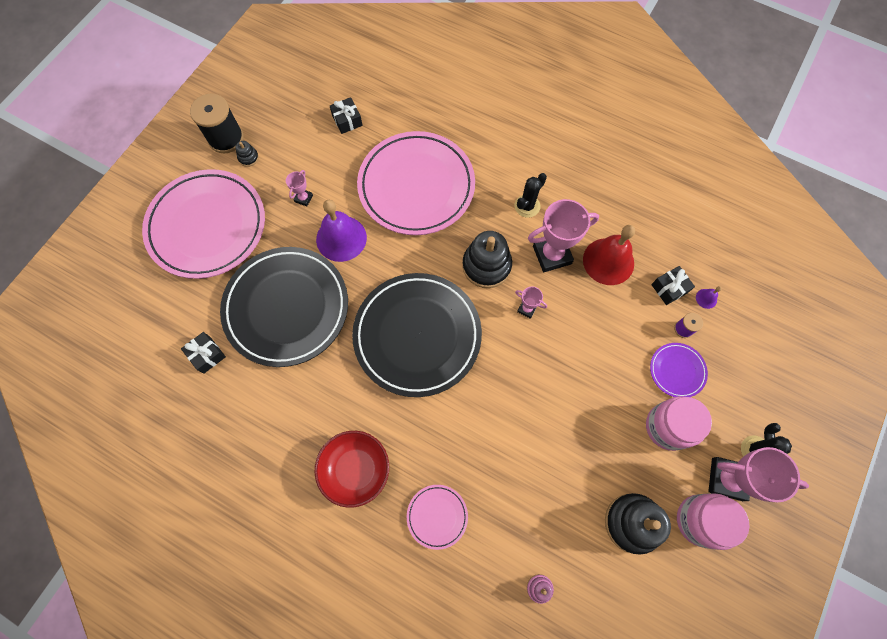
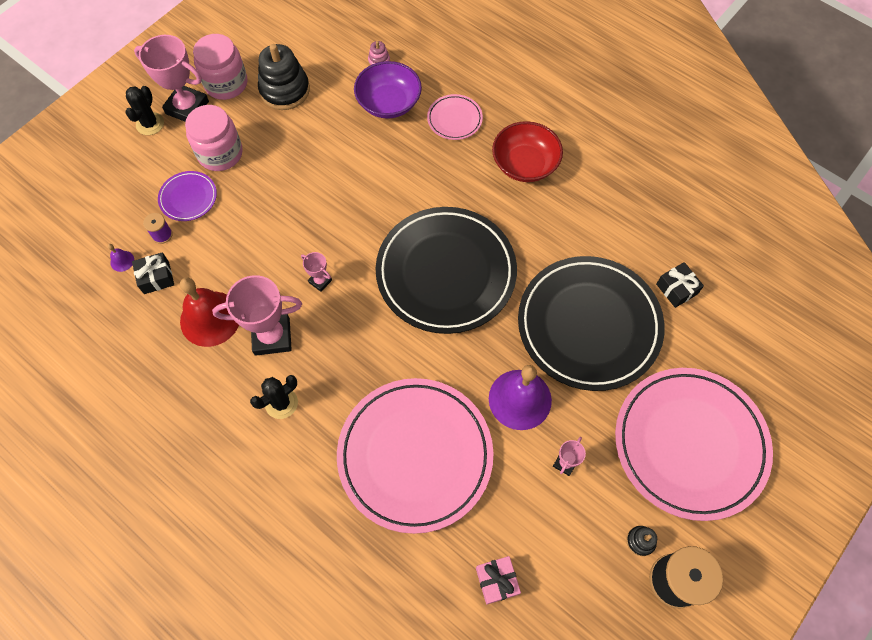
camera: 170 degrees left, 5 degrees down
black gift [330,97,363,134] -> pink gift [476,556,521,604]
black stacking toy [462,231,512,288] -> none
none -> purple bowl [354,61,422,119]

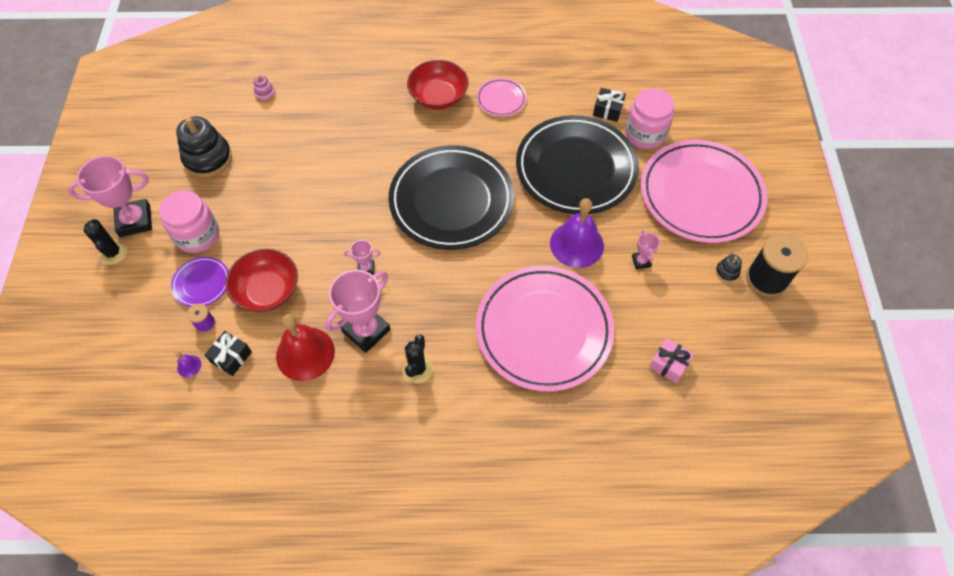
camera: 40 degrees left, 5 degrees down
pink jar [193,34,247,100] -> pink jar moved to [625,88,674,149]
purple bowl [354,61,422,119] -> none
pink plate [427,94,483,140] -> pink plate moved to [476,78,527,117]
none -> red bowl [226,249,298,312]

